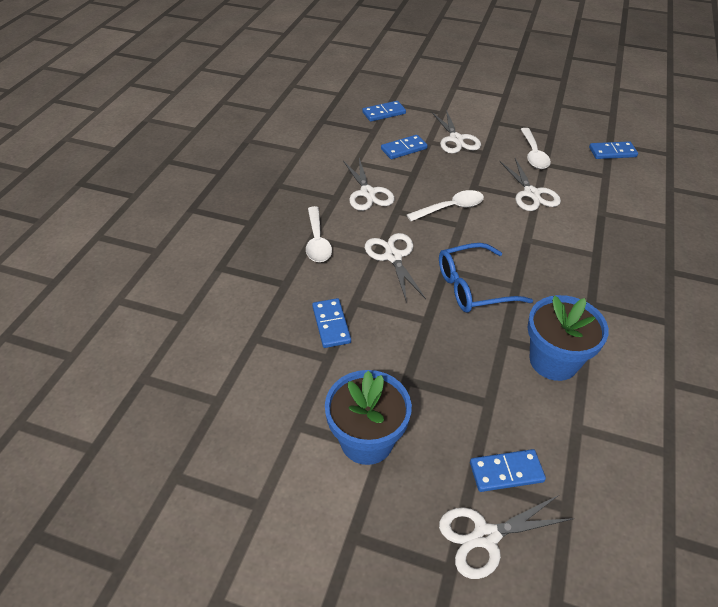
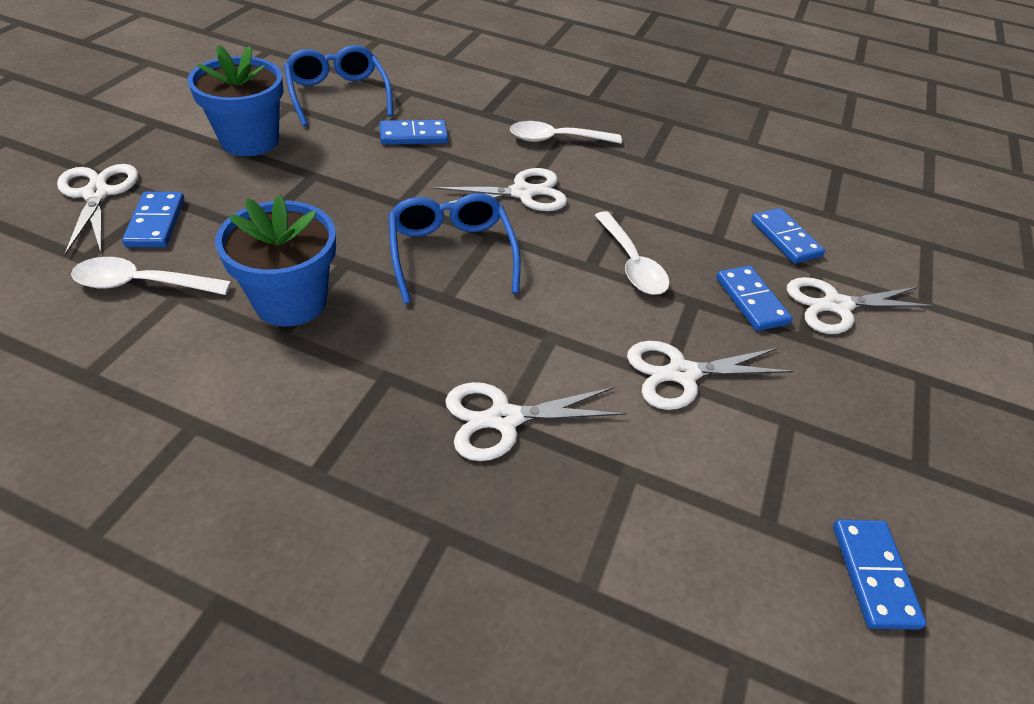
camera: 90 degrees right, 0 degrees up
white scissors [343,158,394,211] -> white scissors moved to [445,382,626,461]
blue domino [362,101,406,122] -> blue domino moved to [716,266,793,331]
white spoon [521,128,551,169] -> white spoon moved to [71,257,232,295]
none -> blue glasses [284,45,393,127]

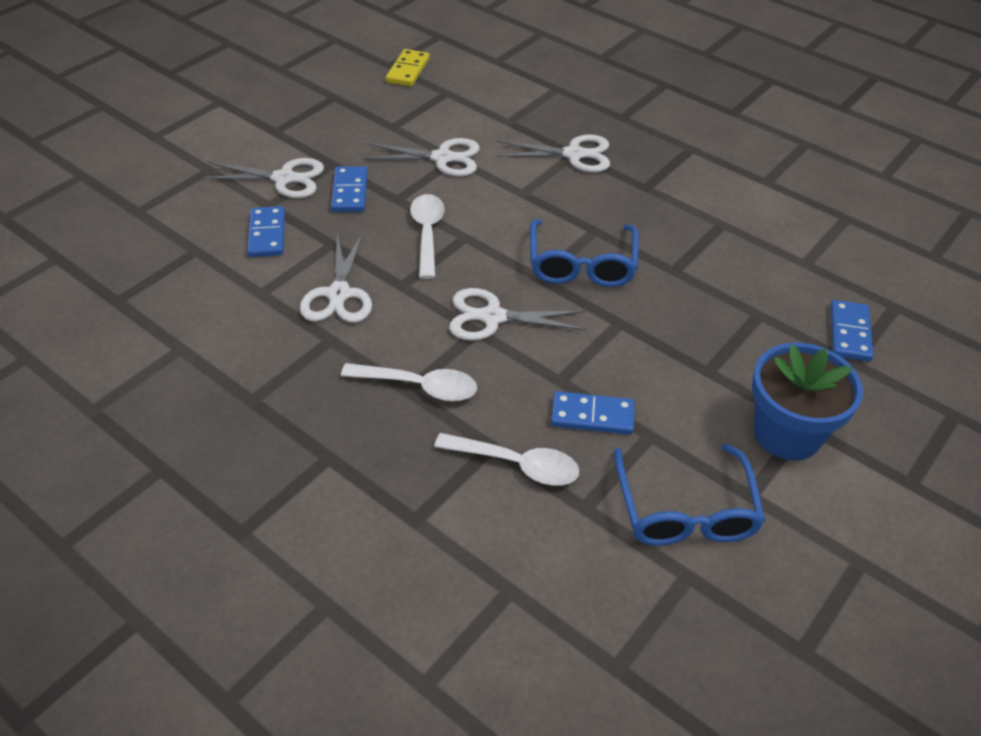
camera: 160 degrees left, 0 degrees up
white scissors [57,164,138,255] -> white scissors moved to [300,233,372,323]
white spoon [71,257,232,295] -> white spoon moved to [434,433,579,486]
blue flower pot [215,195,336,326] -> none
blue domino [833,519,927,630] -> yellow domino [386,49,430,86]

